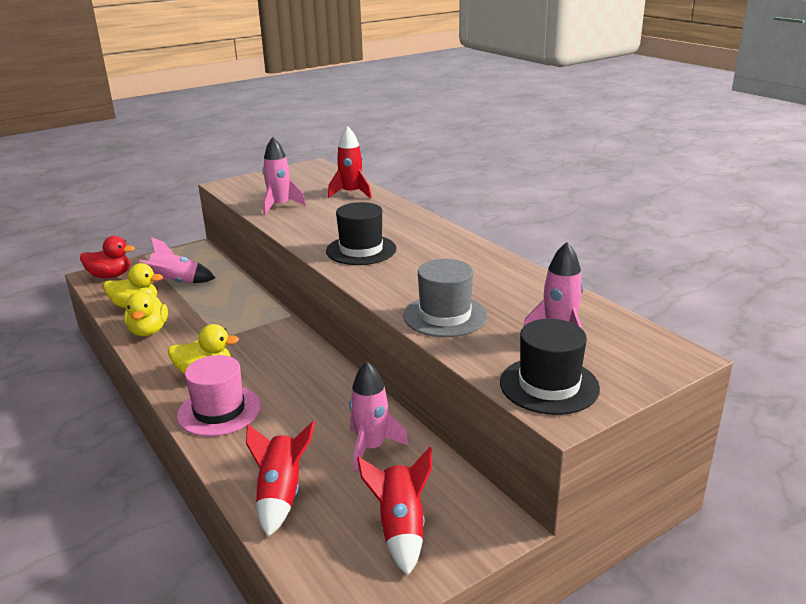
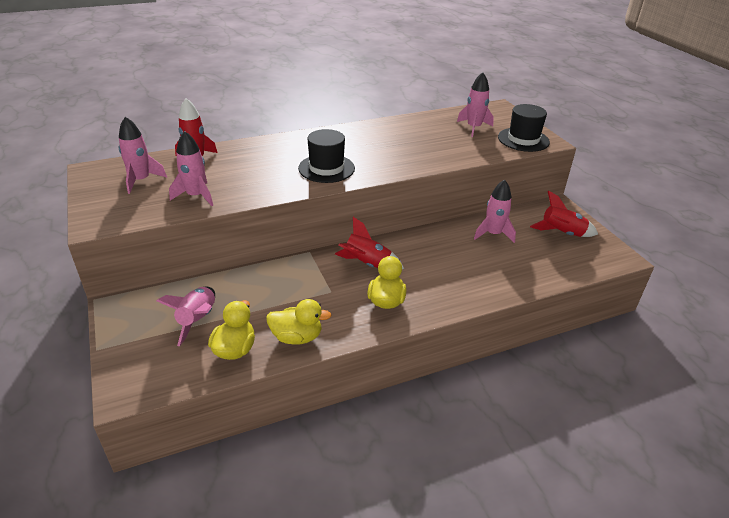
camera: 80 degrees left, 10 degrees up
red duck [80,236,135,278] -> none
pink hat [177,355,261,437] -> none
red rocket [246,421,315,537] -> red rocket moved to [335,217,404,269]
grey hat [403,259,487,337] -> none
none -> pink rocket [119,117,167,194]

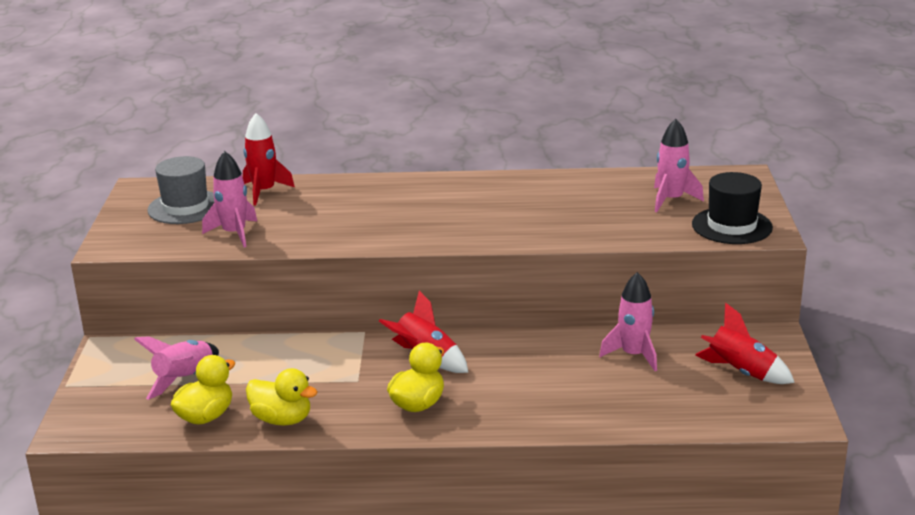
camera: 25 degrees right, 10 degrees down
pink rocket [119,117,167,194] -> grey hat [147,156,215,224]
black hat [298,129,355,183] -> none

